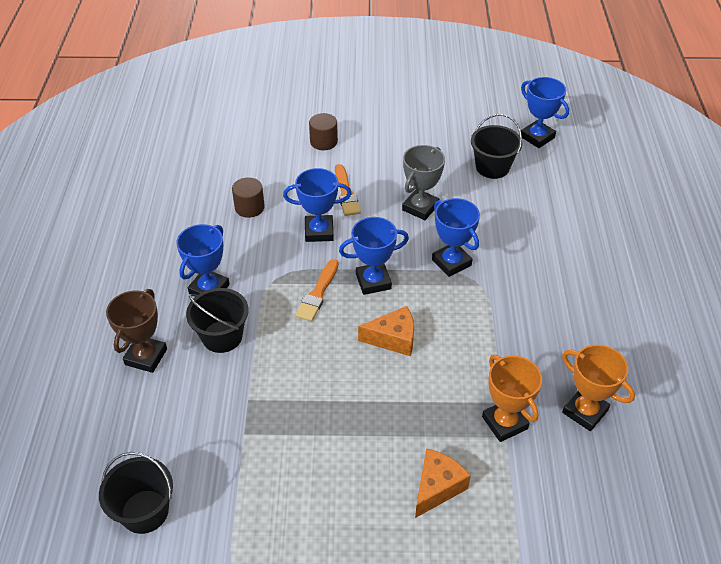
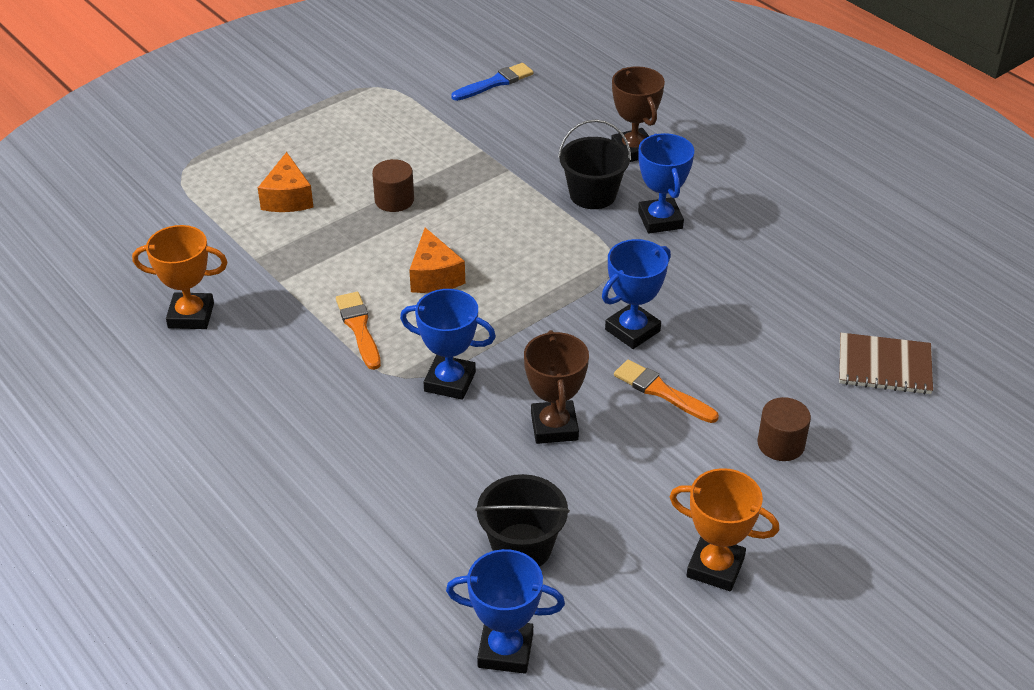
camera: 140 degrees right, 5 degrees down
black bucket [99,452,173,534] -> blue brush [451,63,534,101]
brown cylinder [232,177,265,218] -> brown cylinder moved to [372,159,414,212]
orange brush [295,259,338,321] -> orange brush moved to [336,292,381,370]
blue trophy [339,217,409,295] -> none
orange cheese [358,306,414,356] -> orange cheese turned 60 degrees counterclockwise [409,228,465,293]
grey trophy [402,145,445,220] -> brown trophy [524,330,589,444]
orange trophy [482,355,542,442] -> orange trophy moved to [669,468,779,591]
none -> brown notebook [839,333,933,395]

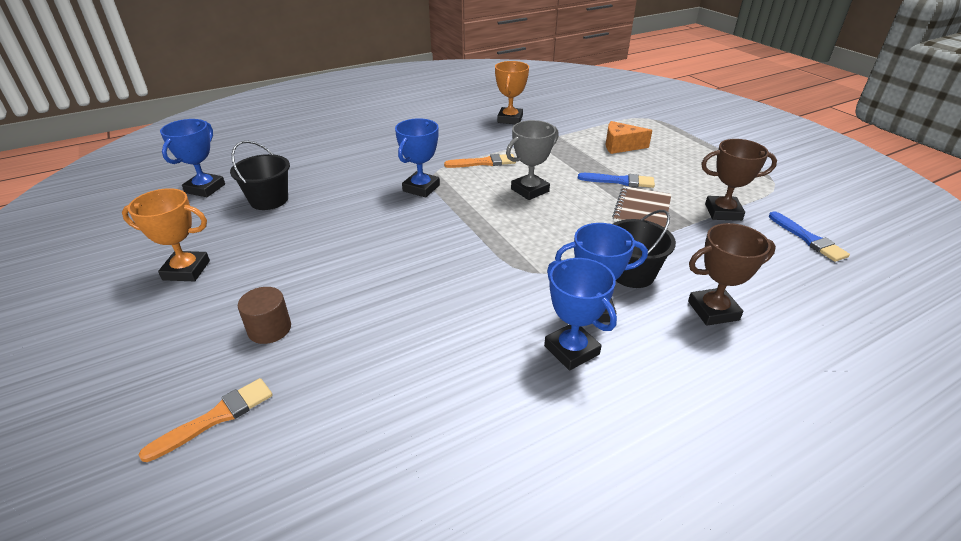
camera: 100 degrees right, 5 degrees down
brown cylinder [372,159,414,212] -> blue brush [578,173,655,188]
orange cheese [409,228,465,293] -> grey trophy [506,120,559,200]
brown trophy [524,330,589,444] -> brown trophy moved to [701,139,777,221]
blue trophy [602,239,671,349] -> blue trophy moved to [544,258,617,370]
orange brush [614,359,719,423] -> orange brush moved to [138,378,273,462]
orange trophy [669,468,779,591] -> orange trophy turned 60 degrees clockwise [122,188,210,281]
brown notebook [839,333,933,395] -> brown notebook moved to [612,186,671,228]

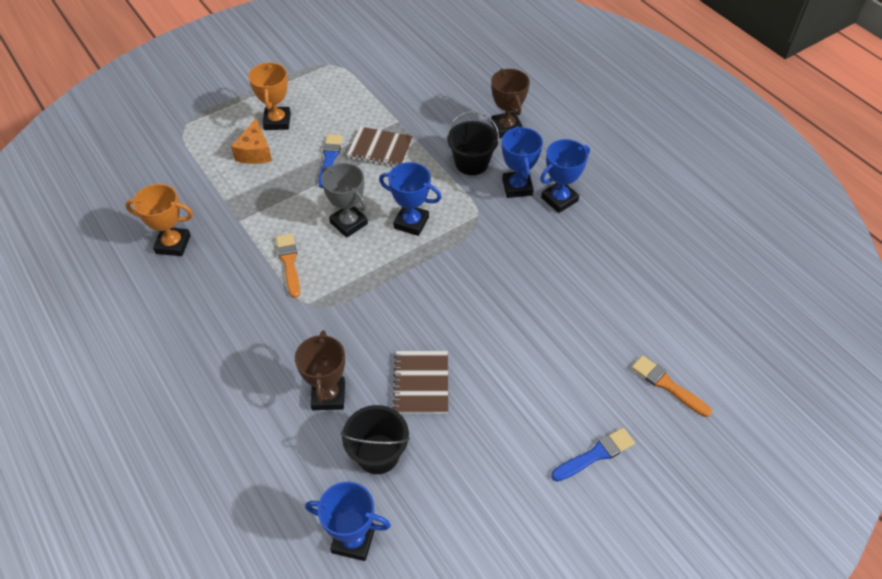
camera: 95 degrees left, 15 degrees up
orange trophy [122,188,210,281] -> orange trophy moved to [248,62,291,130]
brown cylinder [238,287,291,344] -> none
blue trophy [395,118,440,198] -> blue trophy moved to [379,162,442,236]
brown trophy [701,139,777,221] -> brown trophy moved to [295,330,345,410]
blue brush [769,211,850,262] -> blue brush moved to [551,428,635,482]
none -> brown notebook [392,351,448,414]

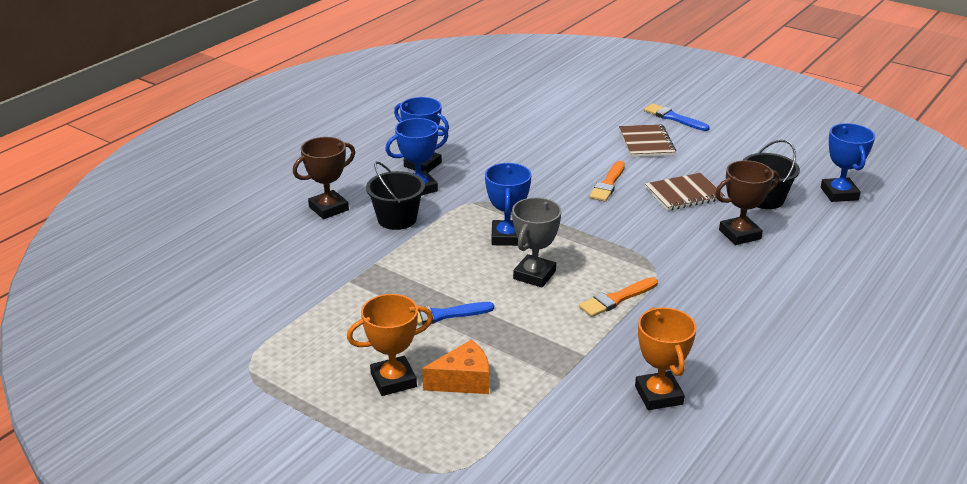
camera: 110 degrees left, 20 degrees down
brown notebook [347,127,413,167] -> brown notebook moved to [619,124,676,157]
orange brush [631,355,712,417] -> orange brush moved to [589,161,625,202]

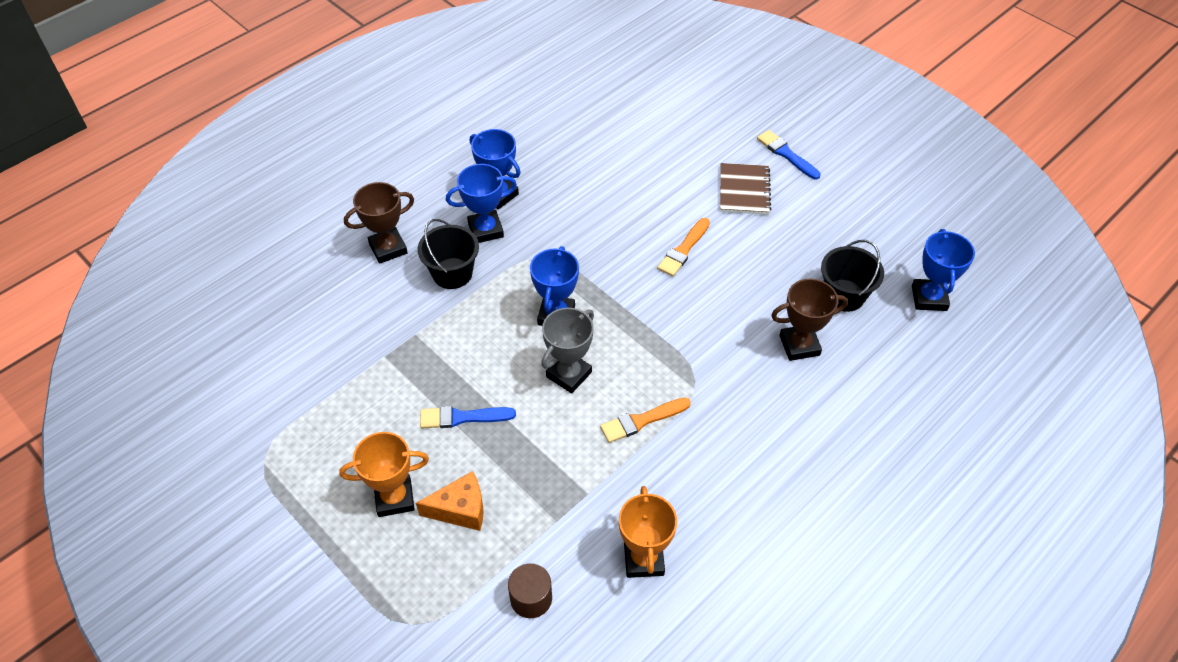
camera: 10 degrees right, 20 degrees up
brown notebook [645,173,725,211] -> none
none -> brown cylinder [508,563,552,618]

